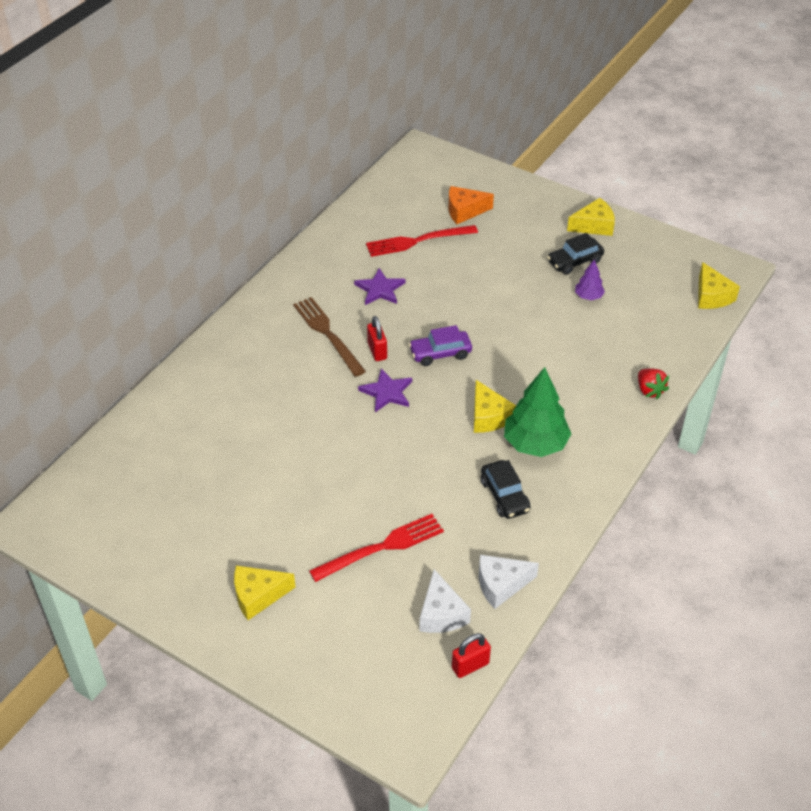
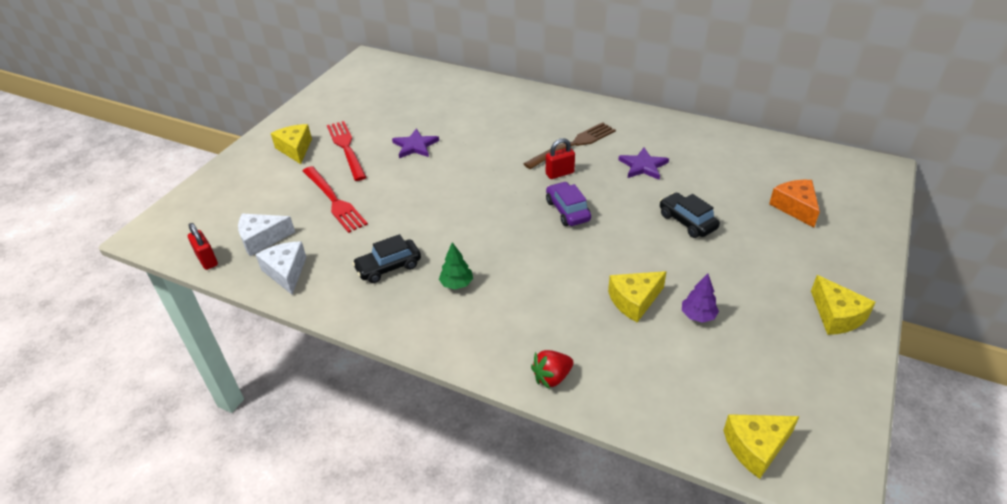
camera: 85 degrees right, 5 degrees down
purple star [358,368,412,412] -> purple star moved to [392,128,439,158]
red fork [366,225,478,257] -> red fork moved to [327,121,366,181]
yellow cheese [474,380,516,433] -> yellow cheese moved to [608,271,667,323]
green tree [504,367,571,457] -> green tree [439,242,473,289], size x0.50
black car [547,233,604,275] -> black car moved to [660,193,720,238]

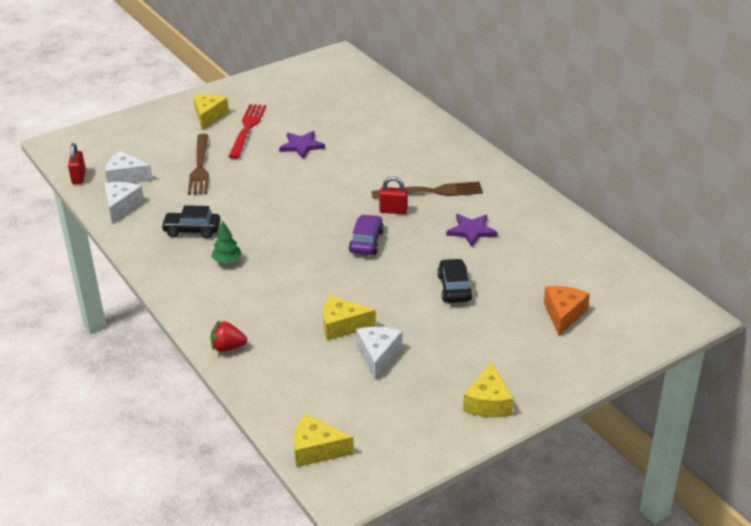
camera: 30 degrees right, 5 degrees down
red fork [303,166,368,233] -> brown fork [188,134,209,195]
purple tree [682,273,719,323] -> white cheese [356,327,402,379]

